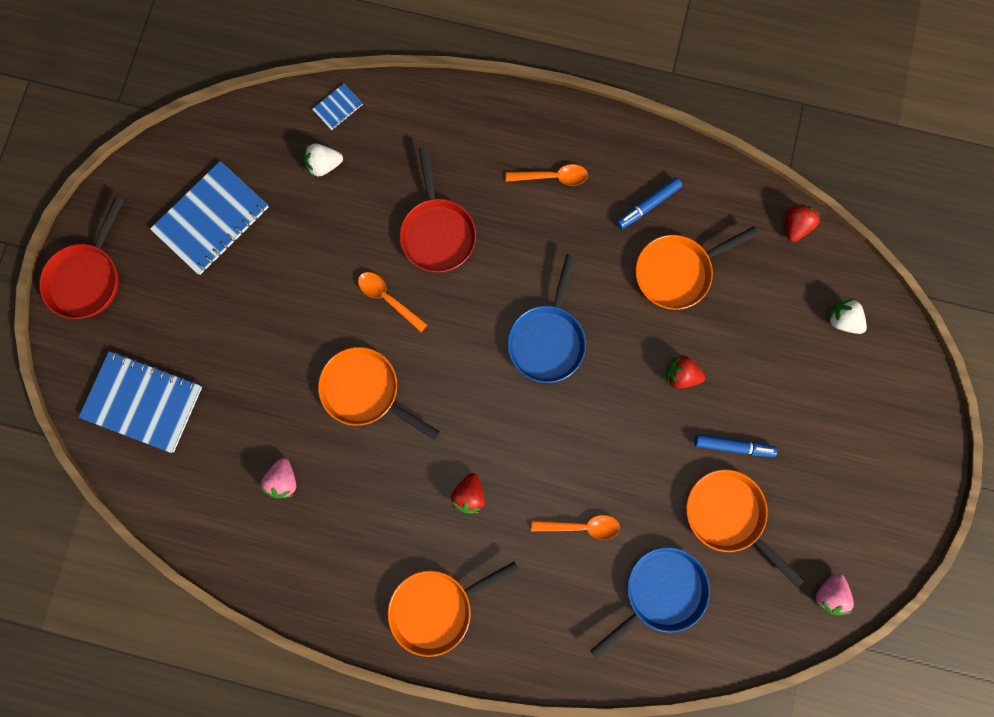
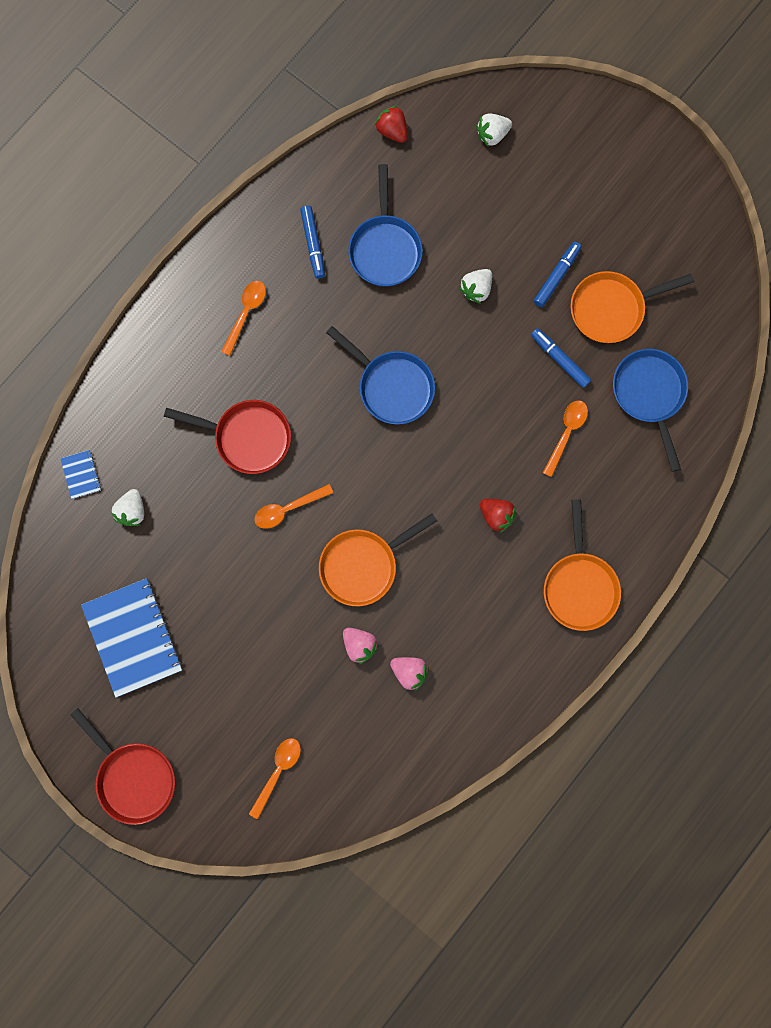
camera: 65 degrees left, 0 degrees up
blue notebook [79,351,202,453] -> orange spoon [249,738,301,819]
orange pan [635,226,758,310] -> blue pan [348,164,423,287]
red strawberry [666,355,705,389] -> white strawberry [459,269,492,304]
pink strawberry [815,573,854,615] -> pink strawberry moved to [343,628,379,664]
none -> blue marker [531,328,591,388]

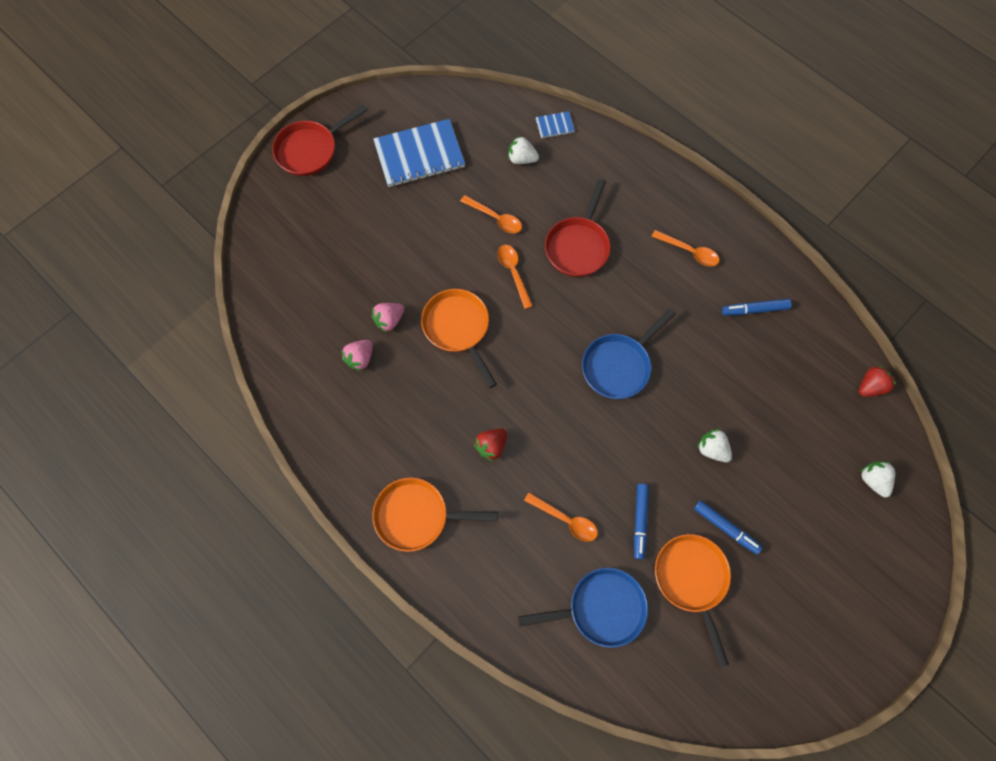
camera: 95 degrees right, 10 degrees down
orange spoon [249,738,301,819] -> orange spoon moved to [460,195,522,233]
blue pan [348,164,423,287] -> none
blue marker [531,328,591,388] -> blue marker turned 135 degrees clockwise [634,484,649,560]

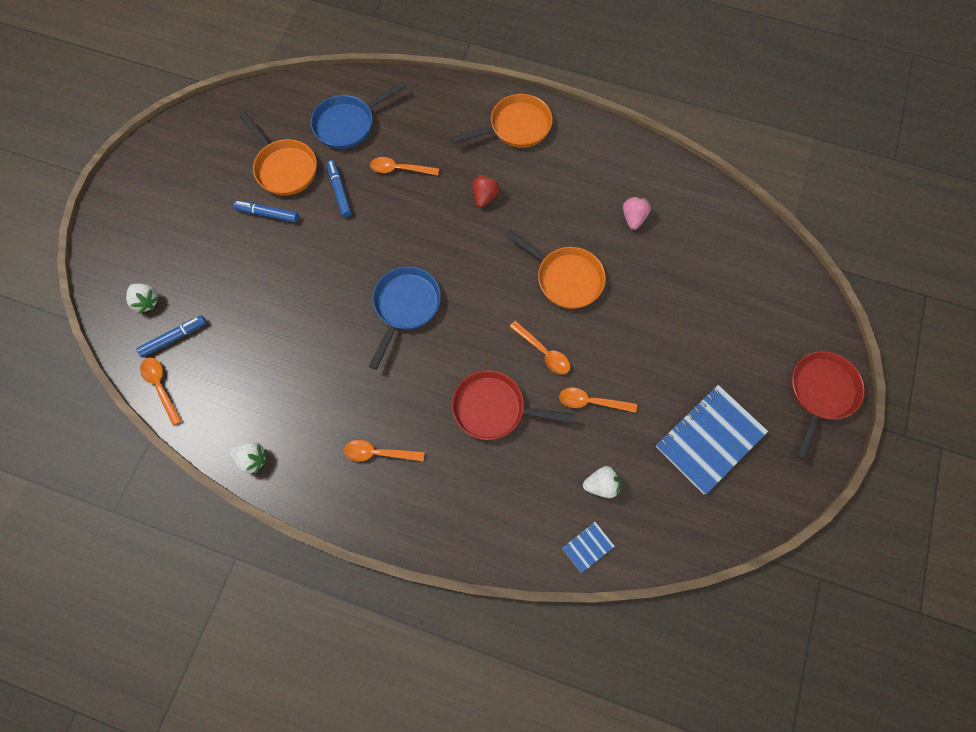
camera: 155 degrees right, 0 degrees up
pink strawberry [372,303,404,332] -> none
red pan [545,179,611,277] -> red pan turned 75 degrees counterclockwise [452,370,575,440]
white strawberry [697,429,732,462] -> white strawberry moved to [230,442,267,474]
blue marker [722,299,791,316] -> blue marker moved to [136,315,206,358]
red strawberry [859,365,896,397] -> orange spoon [140,358,182,426]

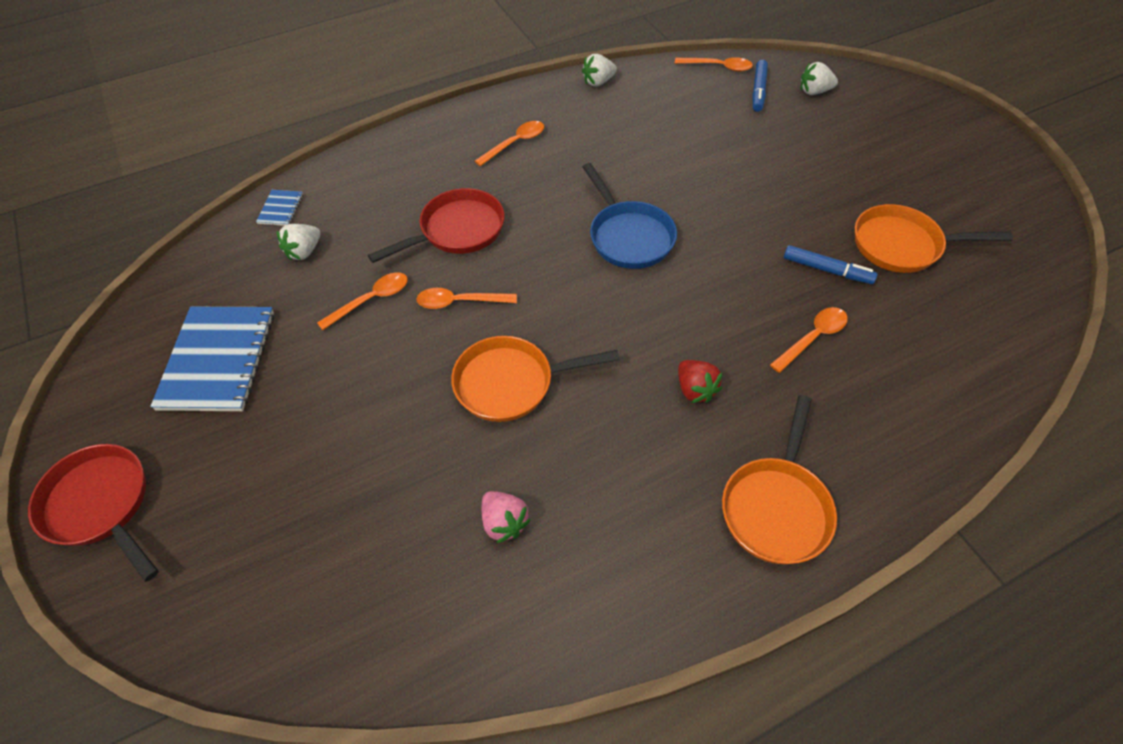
camera: 135 degrees right, 15 degrees down
blue marker [233,201,299,223] -> none
blue pan [310,81,406,149] -> none
red pan [791,351,865,461] -> red pan turned 150 degrees clockwise [28,444,158,582]

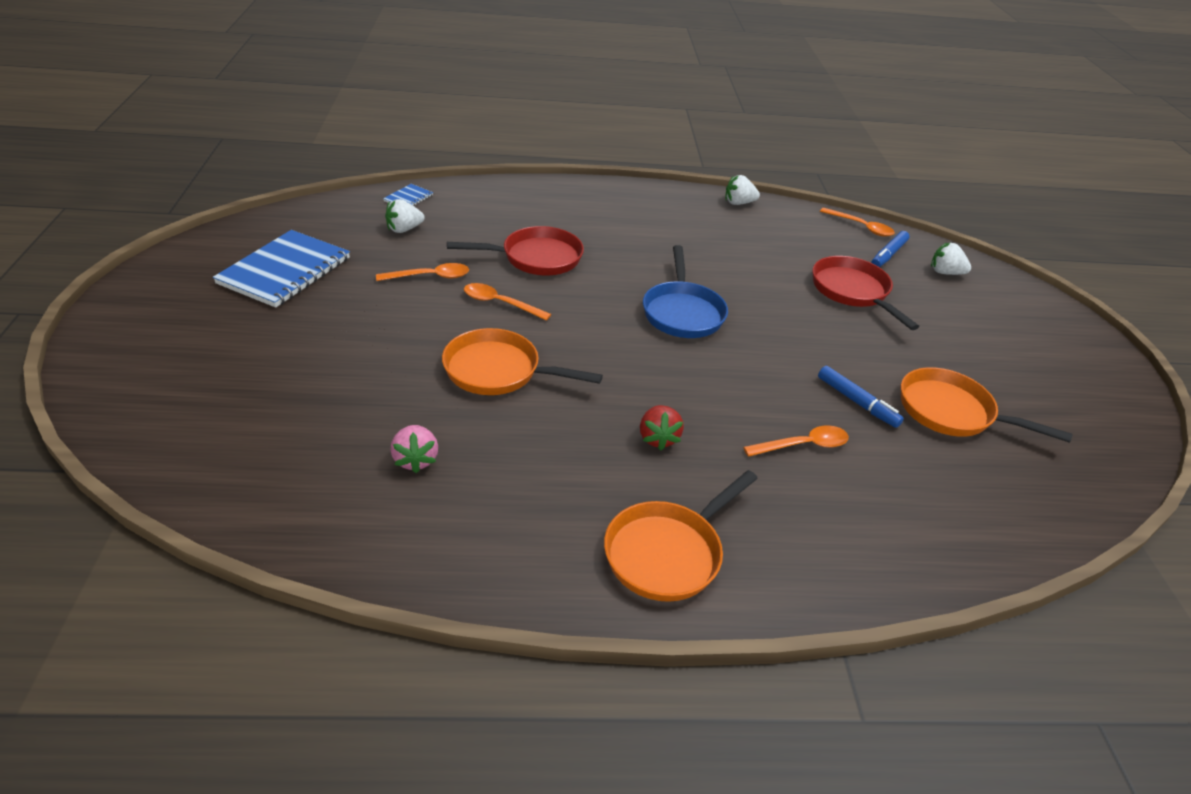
camera: 20 degrees right, 15 degrees down
red pan [28,444,158,582] -> red pan moved to [812,256,919,330]
orange spoon [475,121,544,166] -> none

